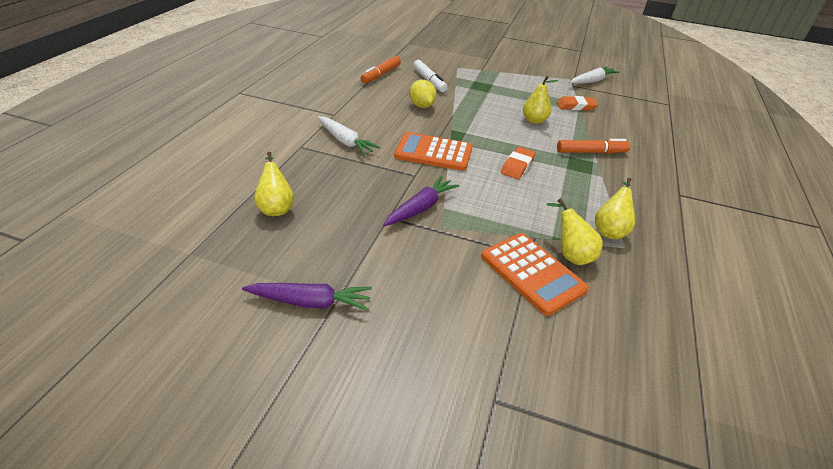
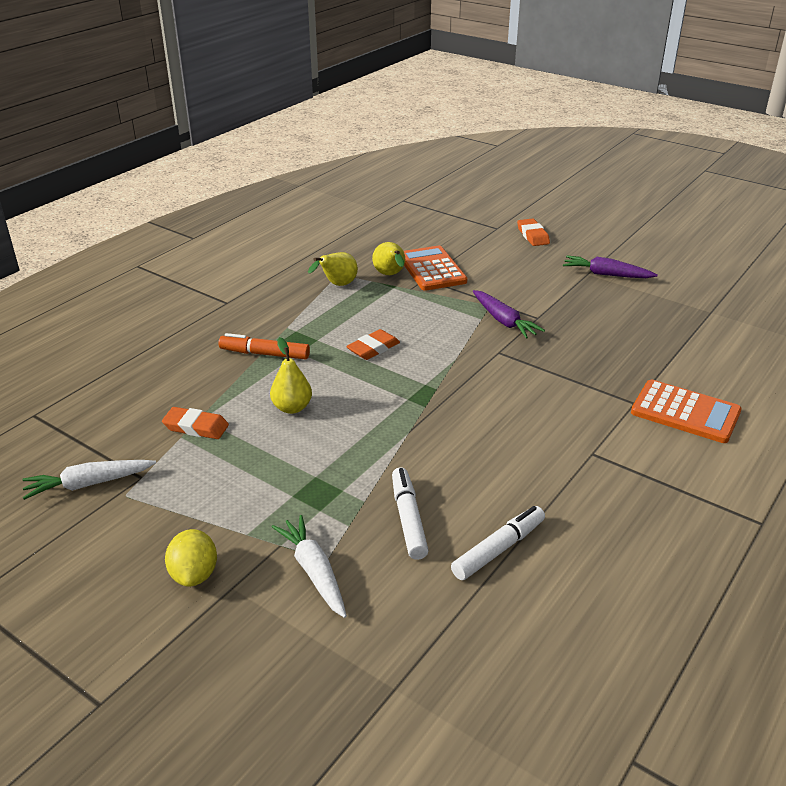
camera: 160 degrees left, 5 degrees down
yellow pear [254,152,294,216] -> none
white carrot [318,116,380,156] -> white carrot moved to [271,515,347,618]
orange marker [360,56,401,84] -> white marker [451,506,545,580]
purple carrot [383,176,459,226] -> purple carrot turned 90 degrees counterclockwise [473,290,545,339]
orange calculator [394,132,473,171] -> orange calculator moved to [631,380,742,443]
yellow lemon [409,79,437,108] -> yellow lemon moved to [165,529,217,587]
none -> orange eraser [517,218,550,246]

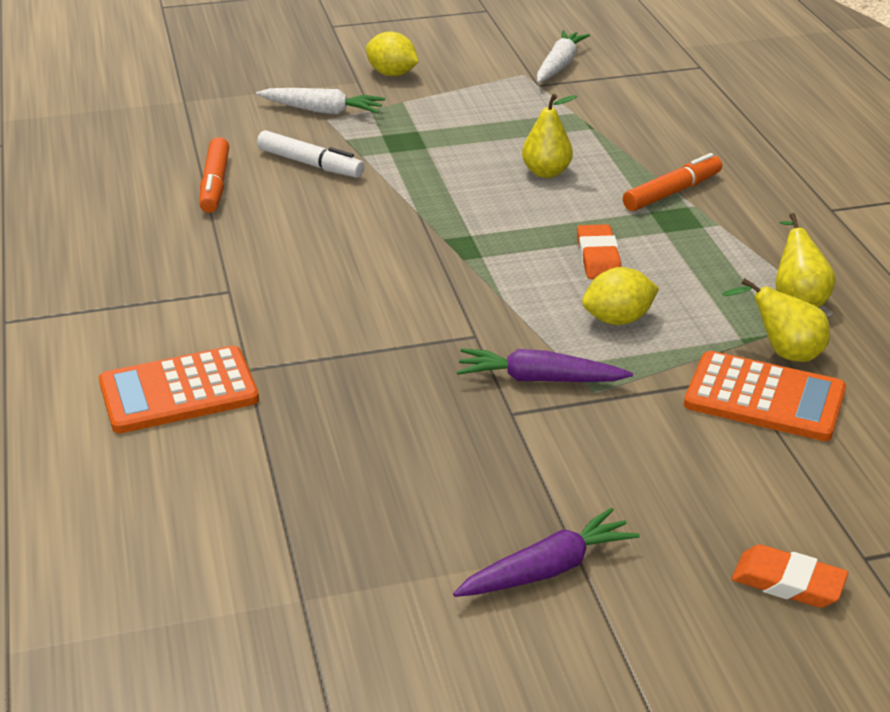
camera: 130 degrees right, 0 degrees up
orange eraser [162,407,229,439] -> none
white marker [451,506,545,580] -> orange marker [199,137,229,213]
none -> yellow lemon [582,267,659,325]

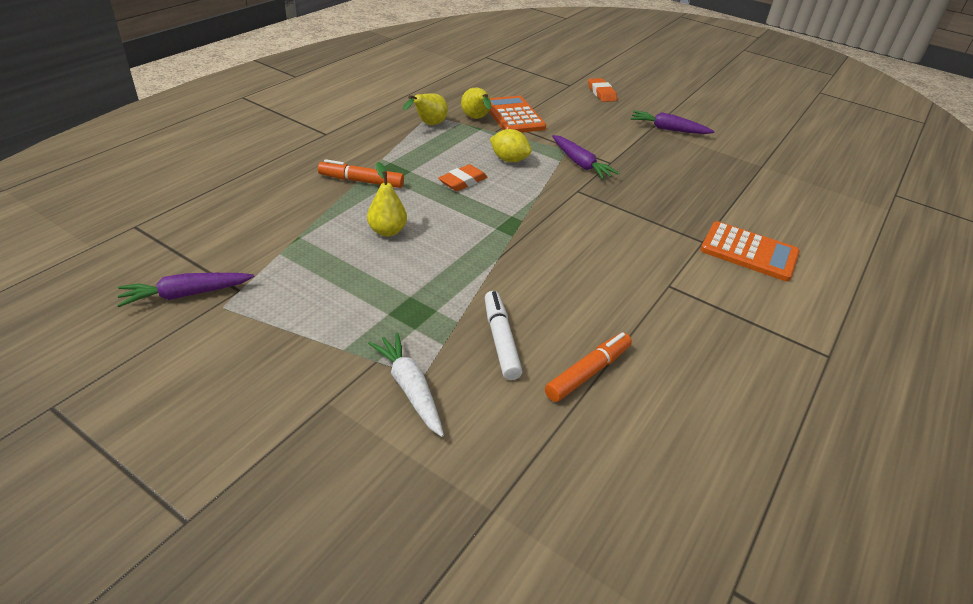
camera: 135 degrees left, 5 degrees up
yellow lemon [366,32,419,76] -> none
white carrot [537,30,590,83] -> purple carrot [117,273,254,307]

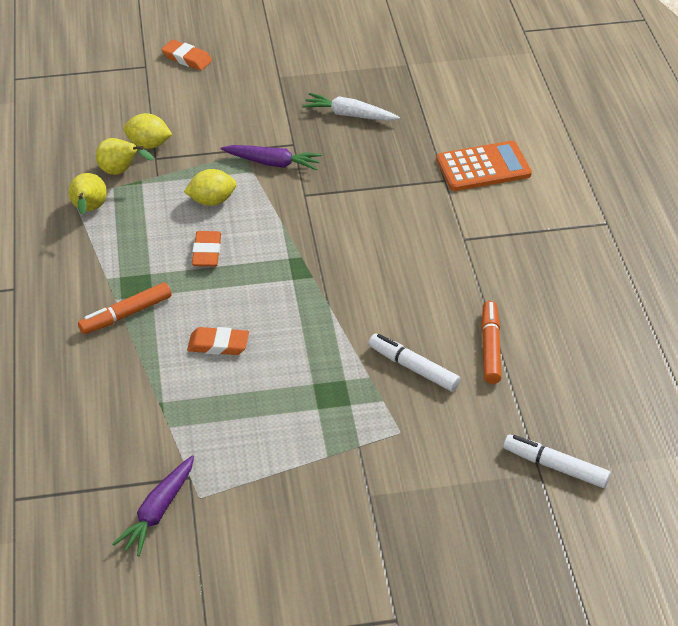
camera: 40 degrees left, 5 degrees up
yellow pear [367,162,407,237] -> orange eraser [187,327,249,355]
white carrot [368,333,444,437] -> white carrot moved to [303,93,400,121]
orange calculator [489,96,546,133] -> yellow lemon [123,113,172,149]
purple carrot [631,111,715,134] -> none
none -> white marker [503,434,611,488]

